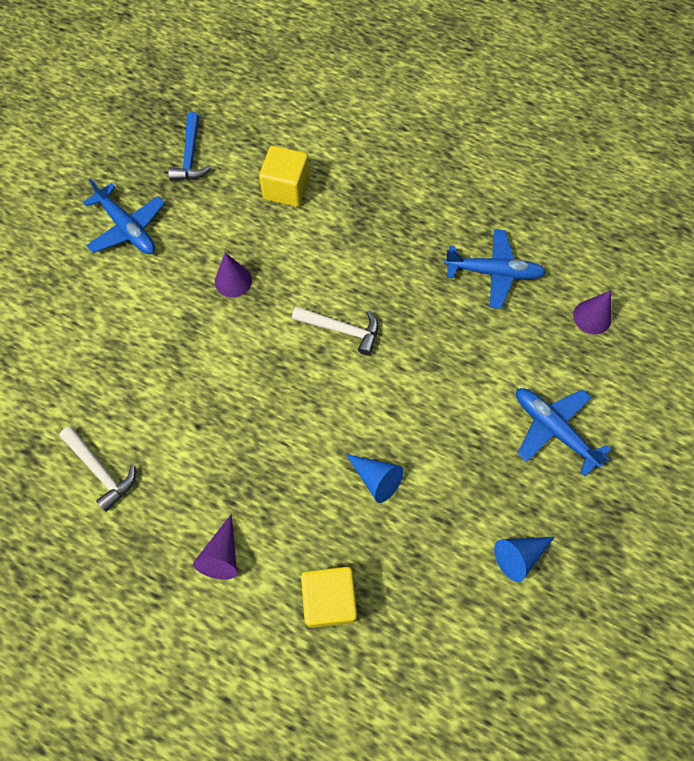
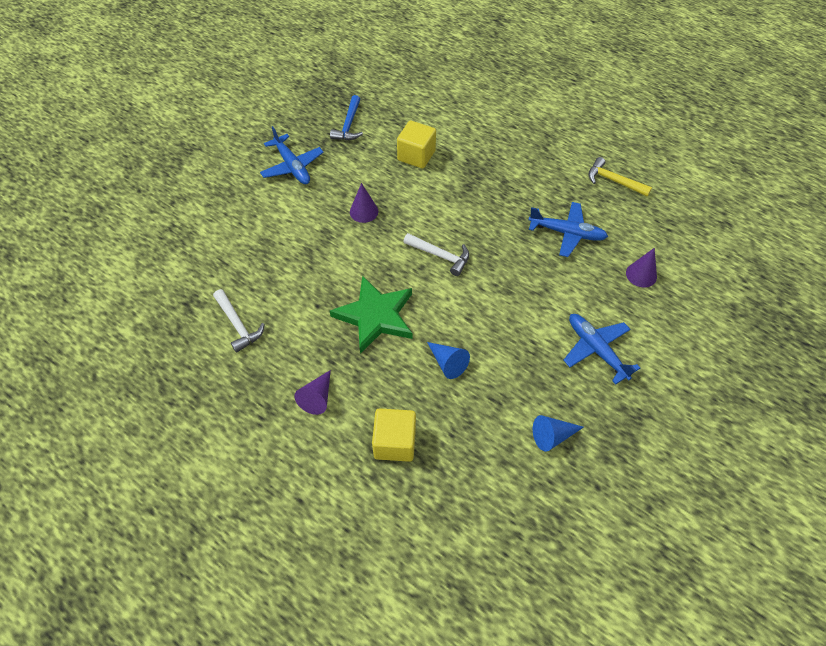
camera: 10 degrees right, 10 degrees down
none -> green star [330,275,412,354]
none -> yellow hammer [588,157,652,197]

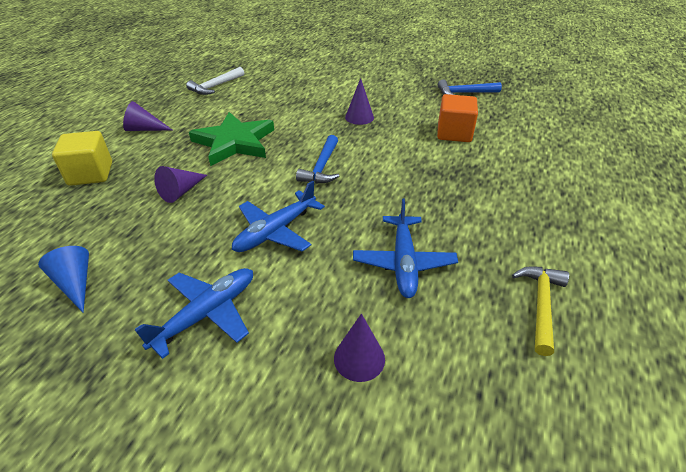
camera: 75 degrees right, 15 degrees down
blue plane [260,126,324,184] -> blue plane moved to [232,181,325,252]
yellow cube [397,120,436,168] -> orange cube [437,94,478,142]
white hammer [403,233,469,276] -> blue hammer [296,135,339,183]
blue cone [427,342,470,379] -> purple cone [154,166,207,203]

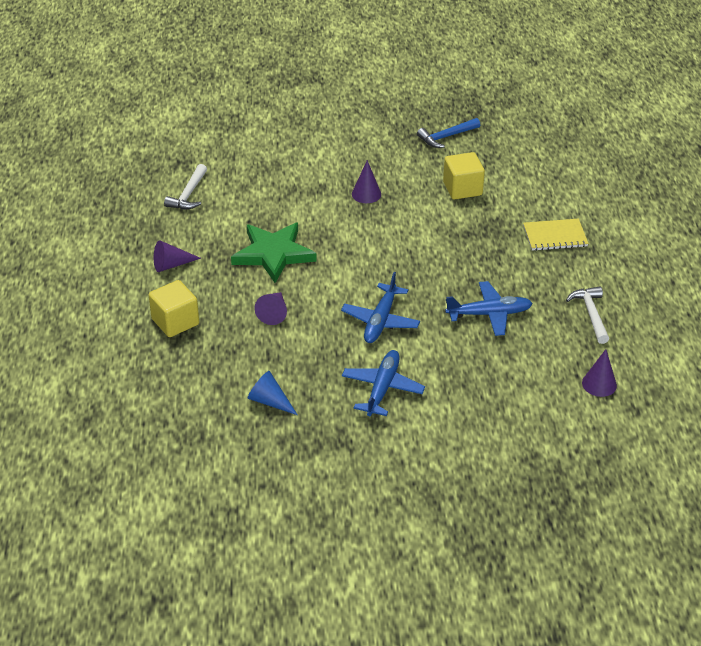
camera: 25 degrees left, 0 degrees up
blue hammer [296,135,339,183] -> none
purple cone [334,313,385,382] -> purple cone moved to [582,349,617,397]
blue plane [353,199,458,298] -> blue plane turned 75 degrees counterclockwise [445,281,533,336]
orange cube [437,94,478,142] -> yellow cube [443,152,485,200]
yellow hammer [512,266,569,356] -> white hammer [566,286,609,344]
none -> yellow notebook [523,219,589,251]

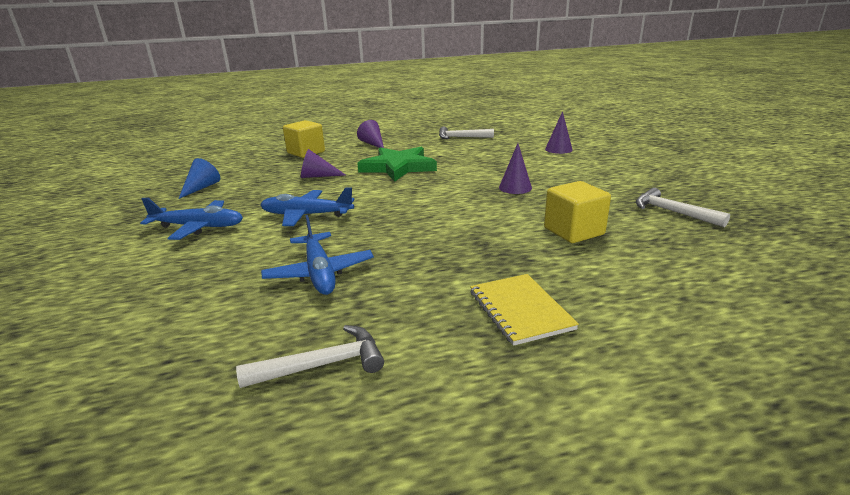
camera: 80 degrees right, 15 degrees down
blue hammer [417,118,480,148] -> white hammer [636,188,730,227]
purple cone [582,349,617,397] -> purple cone moved to [545,111,573,154]

